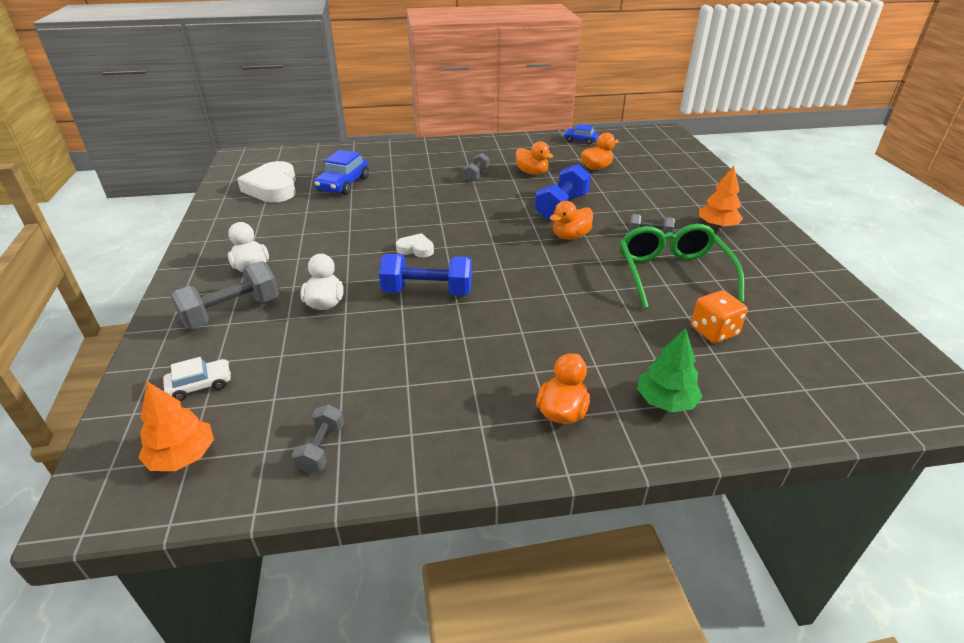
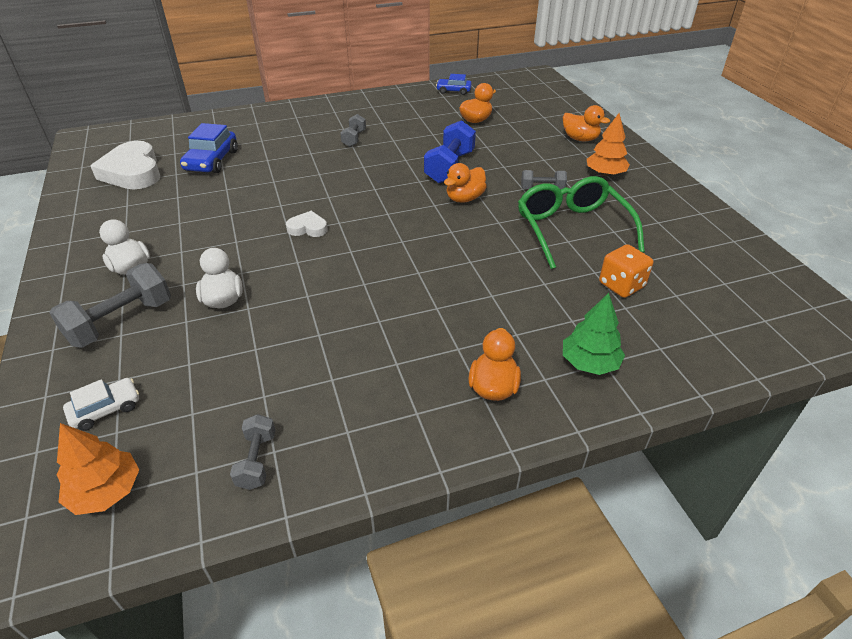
camera: 10 degrees left, 5 degrees up
blue dumbbell [379,254,472,296] -> none
orange duck [516,141,553,175] -> orange duck moved to [563,105,610,141]

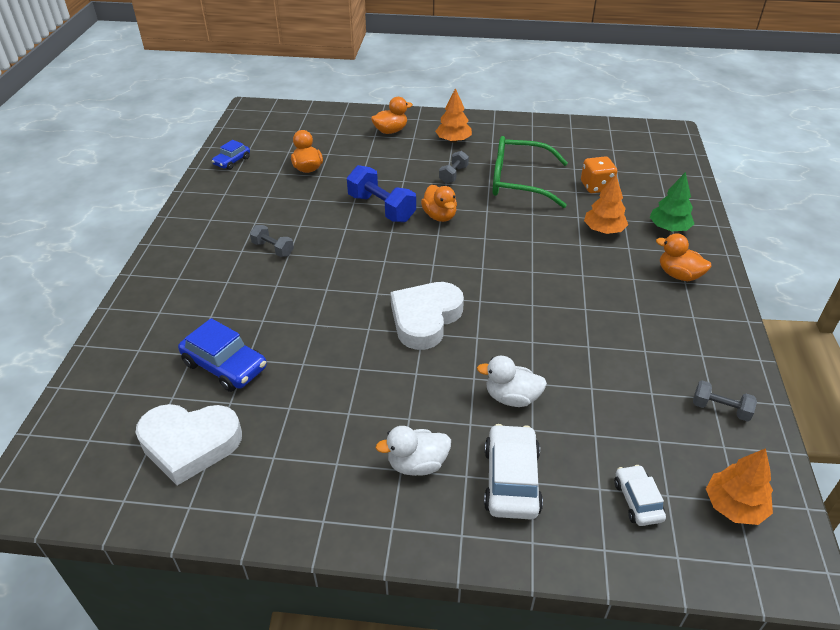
camera: 65 degrees left, 0 degrees up
grey dumbbell [50,263,171,348] -> white car [484,424,543,520]
white heart [286,211,328,237] -> white heart [390,282,464,350], size x2.01
none -> orange tree [584,174,628,234]

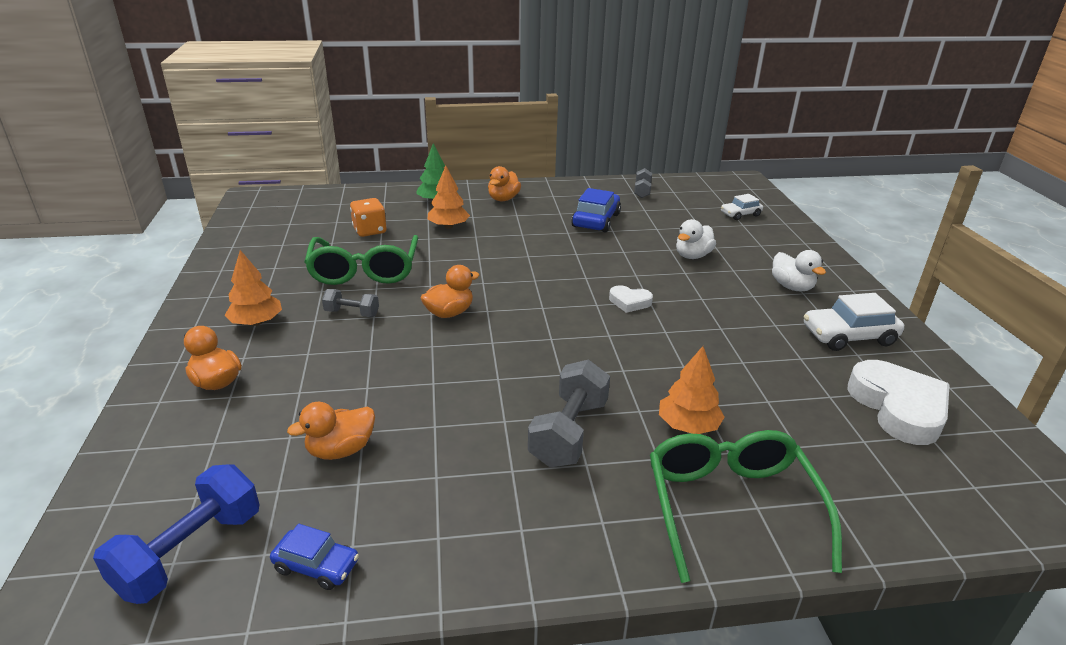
camera: 105 degrees left, 10 degrees down
blue car [178,318,267,392] -> blue car moved to [571,188,621,233]
grey dumbbell [250,225,294,257] -> grey dumbbell [528,360,610,468], size x1.78
blue dumbbell [347,165,416,222] -> blue dumbbell moved to [93,464,260,604]
white heart [390,282,464,350] -> white heart [609,285,653,313], size x0.50
white duck [477,356,547,407] -> white duck turned 45 degrees clockwise [676,219,716,259]
white car [484,424,543,520] -> white car moved to [804,293,904,351]
orange tree [706,448,773,525] -> orange tree moved to [659,346,725,434]
none -> green glasses [650,430,842,583]

